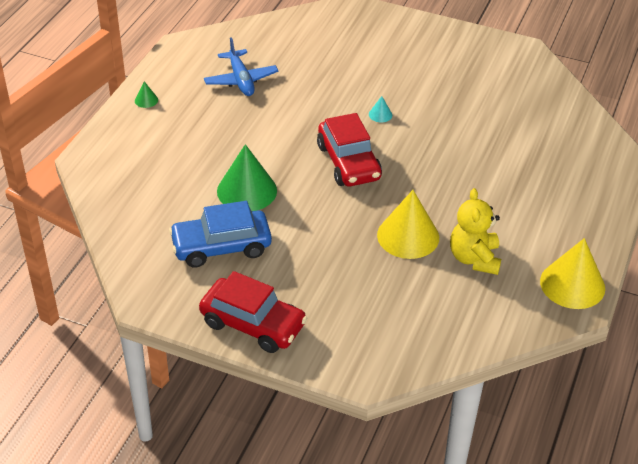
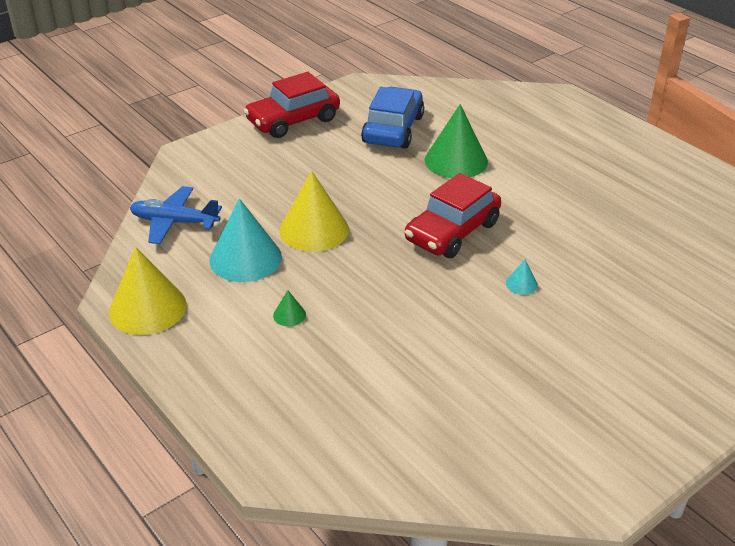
camera: 120 degrees right, 5 degrees down
green cone [135,81,158,108] -> green cone moved to [273,290,306,327]
blue plane [204,37,278,96] -> blue plane moved to [130,186,222,244]
red car [317,113,382,186] -> red car turned 60 degrees counterclockwise [405,173,501,258]
yellow teddy bear [450,188,501,275] -> turquoise cone [210,198,282,282]

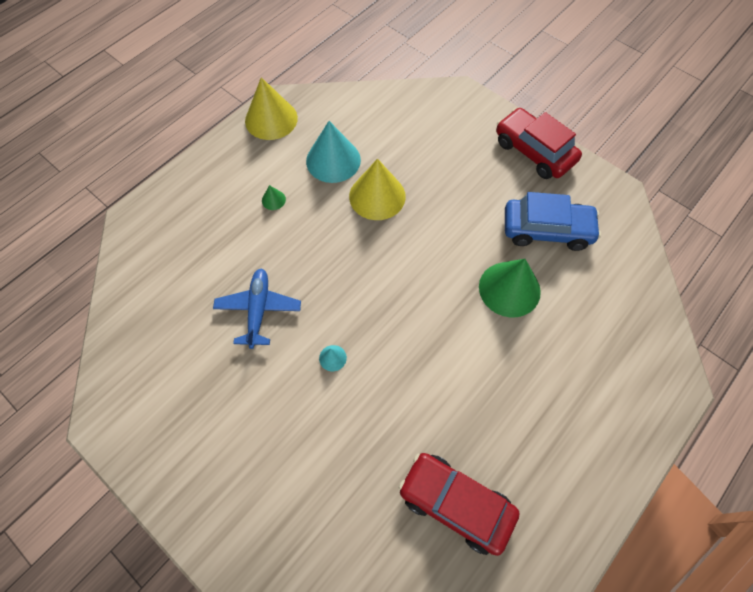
camera: 80 degrees right, 25 degrees up
blue plane [130,186,222,244] -> blue plane moved to [213,268,301,349]
red car [405,173,501,258] -> red car moved to [398,453,520,556]

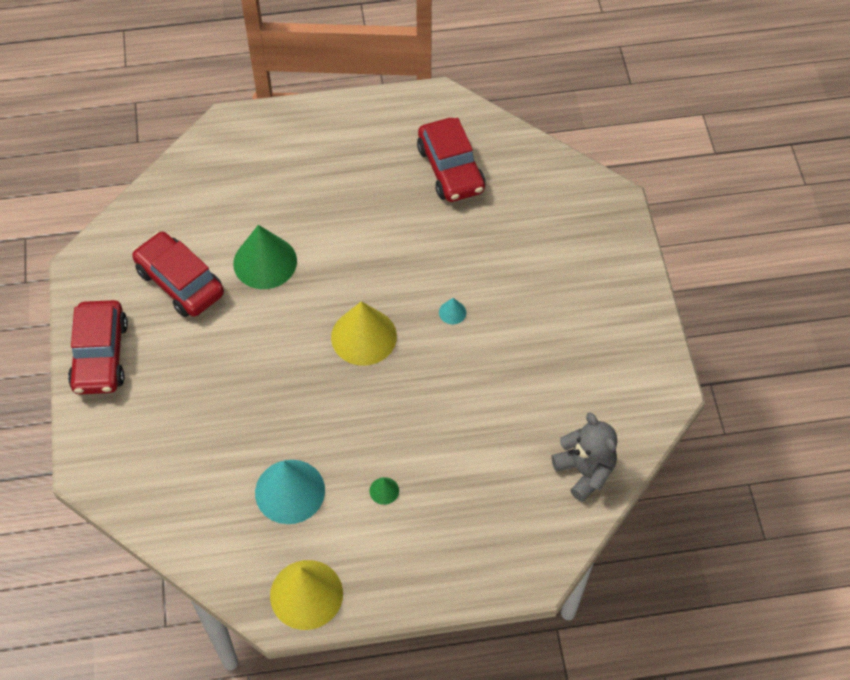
camera: 140 degrees left, 5 degrees down
blue plane [213,268,301,349] -> none
yellow cone [349,159,406,220] -> yellow cone moved to [331,301,397,365]
blue car [505,192,601,251] -> red car [132,231,224,317]
none -> grey teddy bear [551,412,617,502]

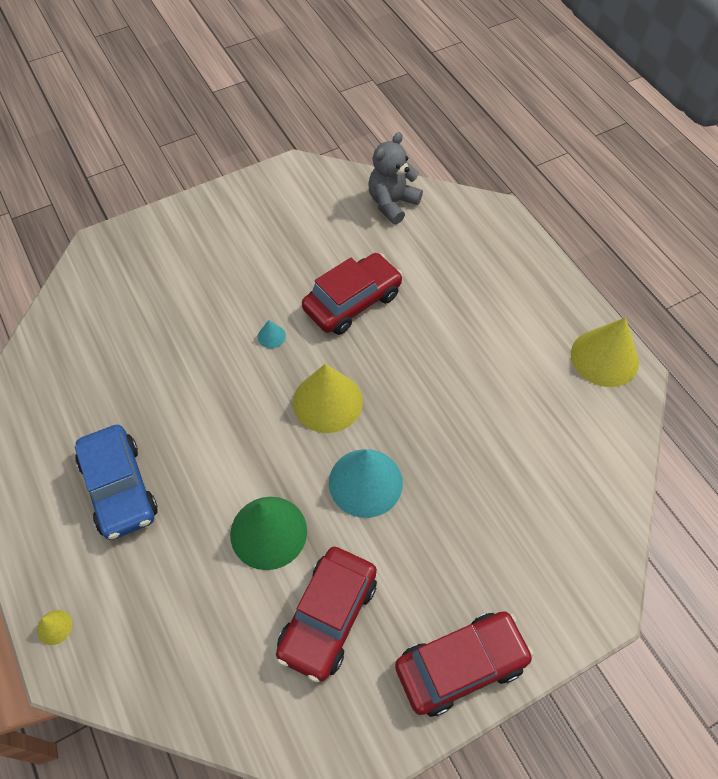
camera: 110 degrees left, 0 degrees up
turquoise cone [255,460,325,524] -> turquoise cone moved to [329,449,403,518]
green cone [370,477,399,505] -> none
red car [417,118,486,202] -> red car moved to [302,253,403,335]
none -> yellow cone [37,610,72,645]
none -> blue car [75,425,158,540]

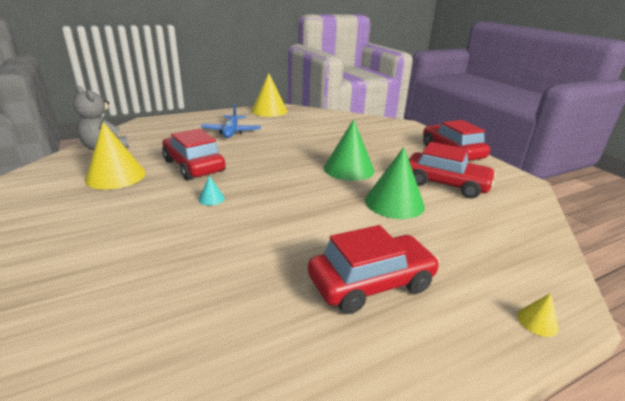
camera: 90 degrees left, 30 degrees down
blue car [75,425,158,540] -> red car [308,225,440,314]
yellow cone [293,364,363,433] -> yellow cone moved to [85,122,146,190]
turquoise cone [329,449,403,518] -> green cone [324,119,374,181]
none -> blue plane [201,104,261,138]

